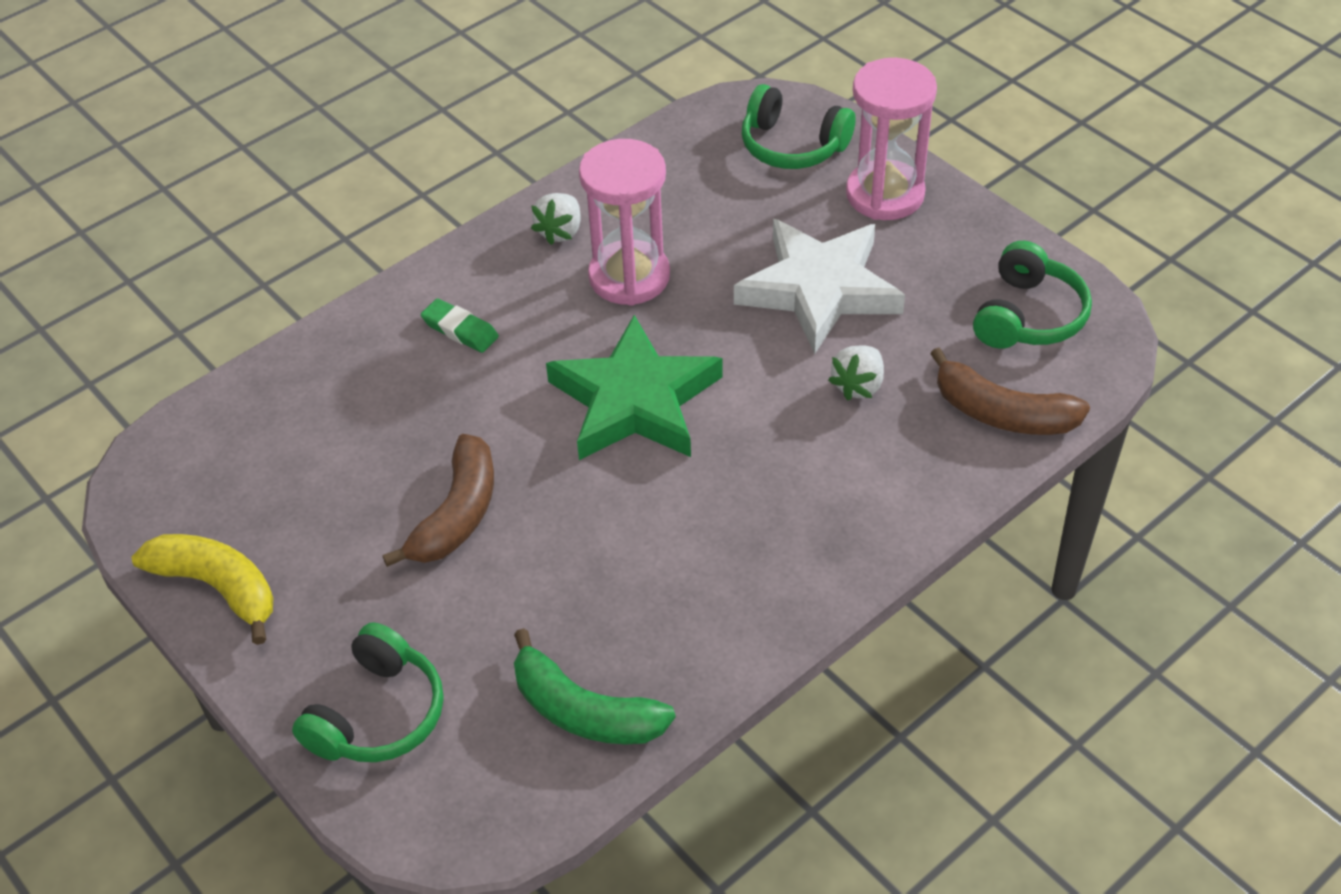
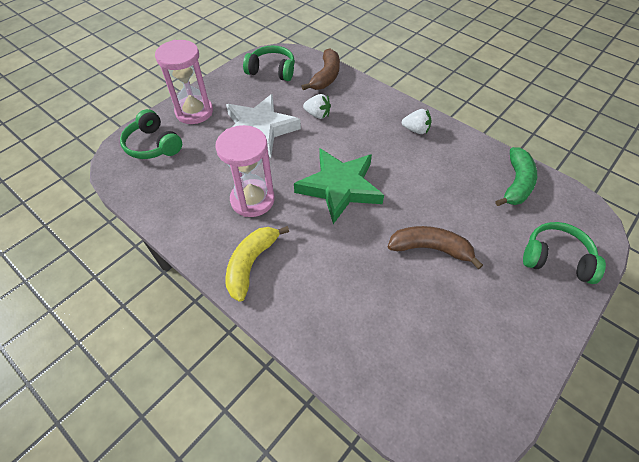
camera: 100 degrees left, 5 degrees up
yellow banana [131,534,273,645] -> yellow banana moved to [226,226,289,302]
green eraser [421,298,499,353] -> none
white strawberry [531,193,581,245] -> white strawberry moved to [402,109,431,134]
green headphones [742,84,855,169] -> green headphones turned 120 degrees clockwise [120,109,182,159]

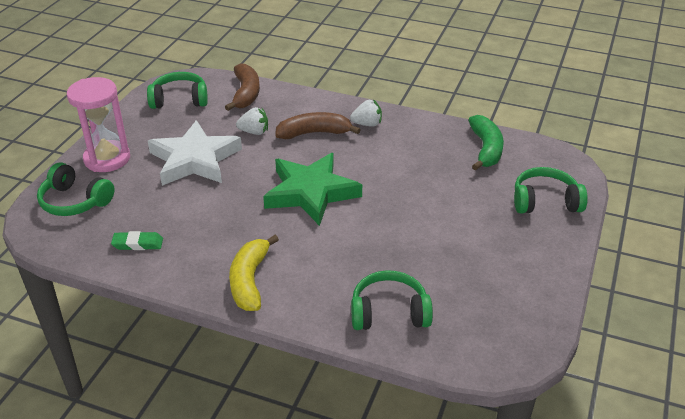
camera: 20 degrees left, 15 degrees down
pink hourglass [215,125,275,217] -> none
brown banana [388,226,483,269] -> brown banana moved to [275,112,361,139]
none -> green eraser [111,231,163,250]
none -> green headphones [351,270,433,330]

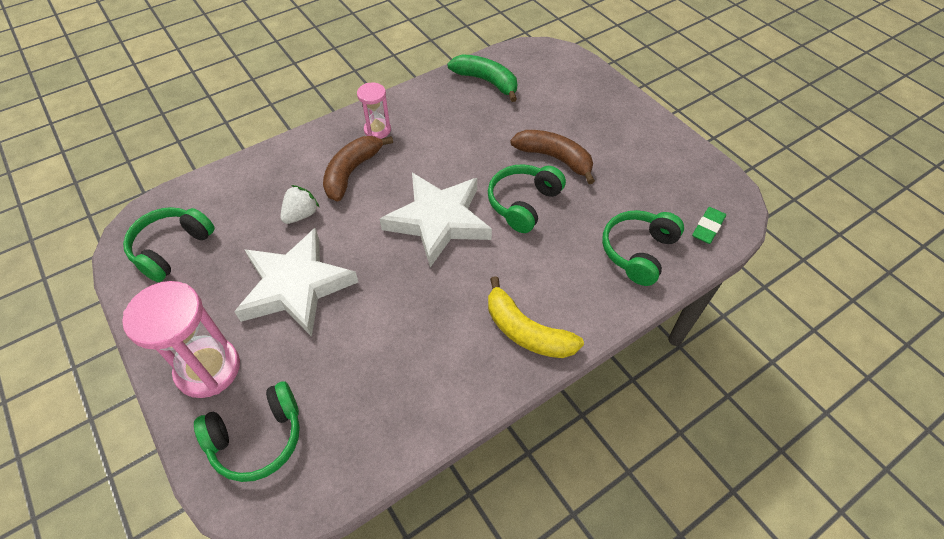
camera: 55 degrees left, 15 degrees up
green eraser [111,231,163,250] -> green eraser moved to [692,207,726,244]
brown banana [225,63,260,111] -> brown banana moved to [510,130,595,184]
green star [263,153,362,226] -> white star [380,173,492,267]
white strawberry [350,99,382,127] -> pink hourglass [357,83,391,139]
green headphones [514,167,588,213] -> green headphones moved to [488,164,566,233]

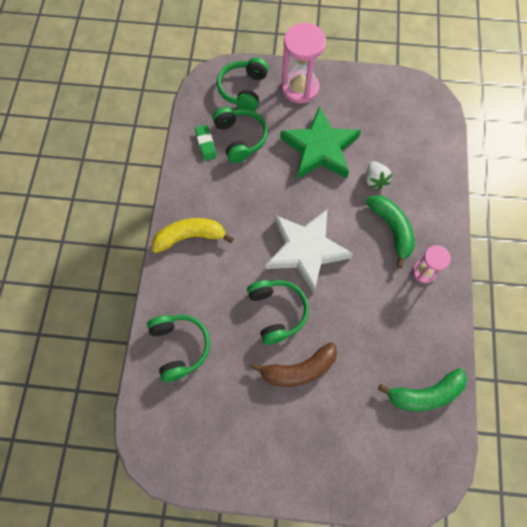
camera: 130 degrees right, 15 degrees up
green headphones [123,207,215,282] -> green headphones moved to [213,107,268,163]
white star [234,228,358,337] -> green star [280,106,361,179]
brown banana [323,136,393,201] -> green banana [366,195,415,268]
green eraser [692,207,726,244] -> green eraser moved to [195,125,217,161]

